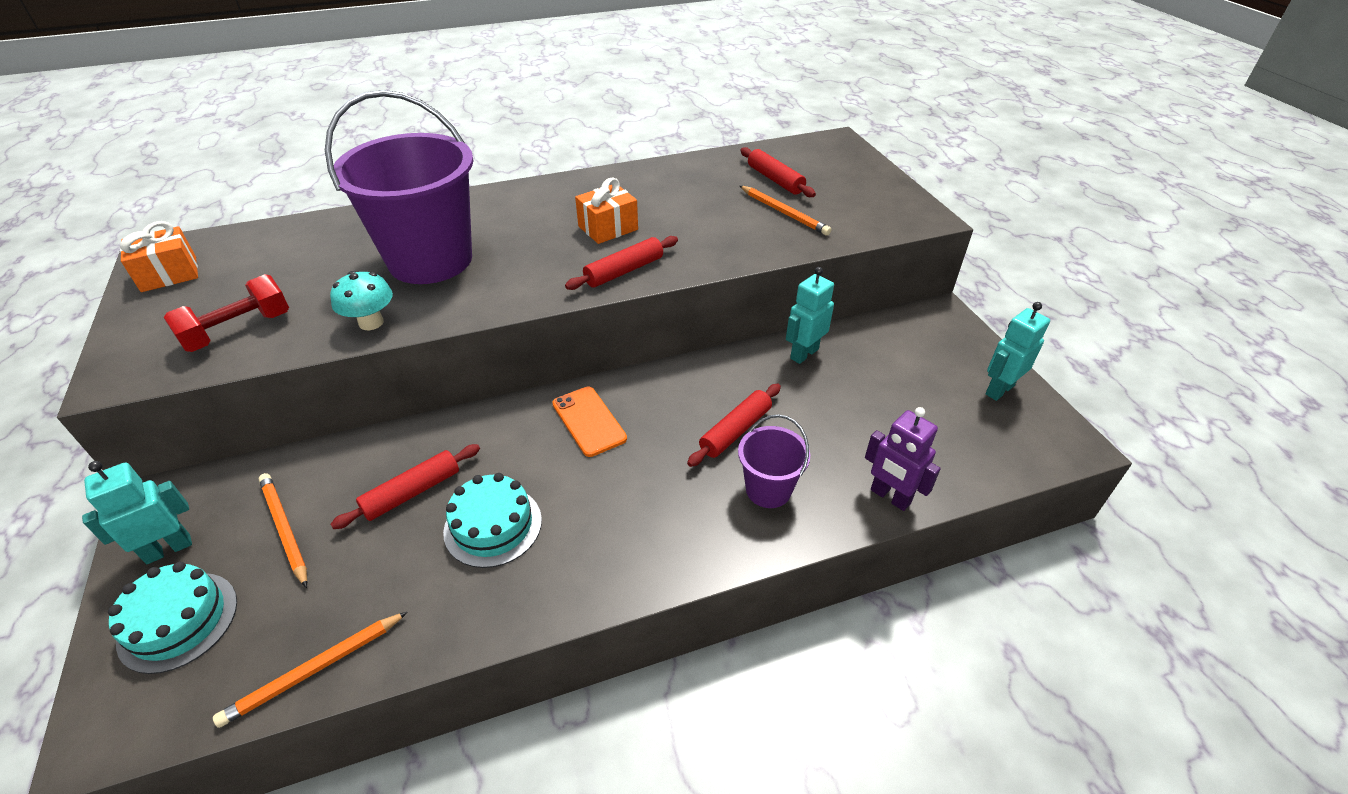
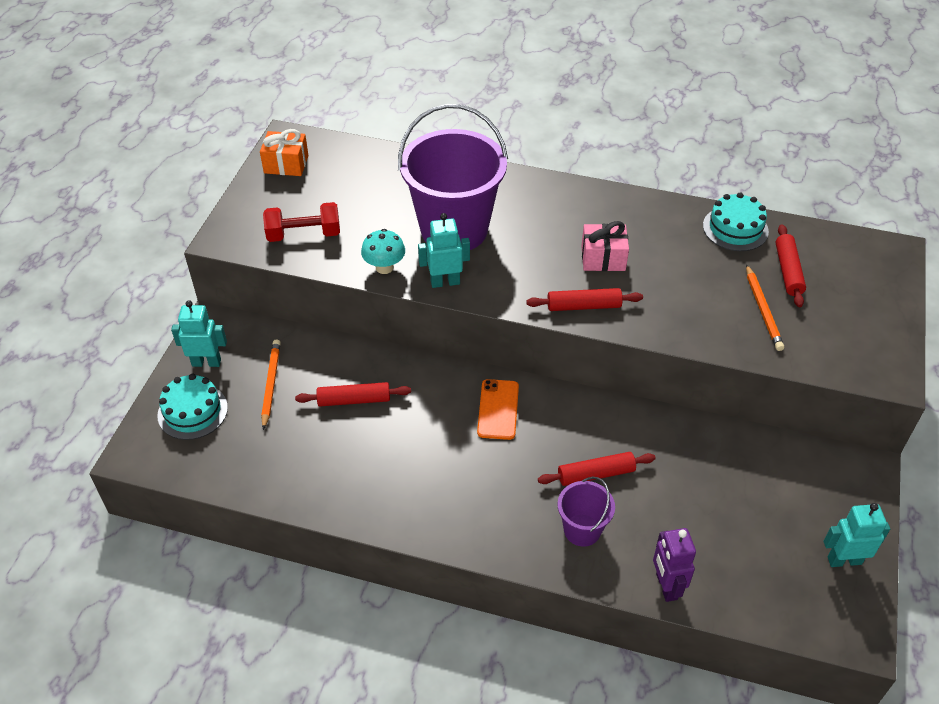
camera: 35 degrees right, 5 degrees up
orange pencil [213,612,408,728] -> none
turquoise cake [443,473,542,568] -> turquoise cake moved to [703,192,769,251]
orange gift [575,177,638,244] -> pink gift [581,221,629,271]
turquoise robot [786,267,834,364] -> turquoise robot moved to [418,213,470,288]

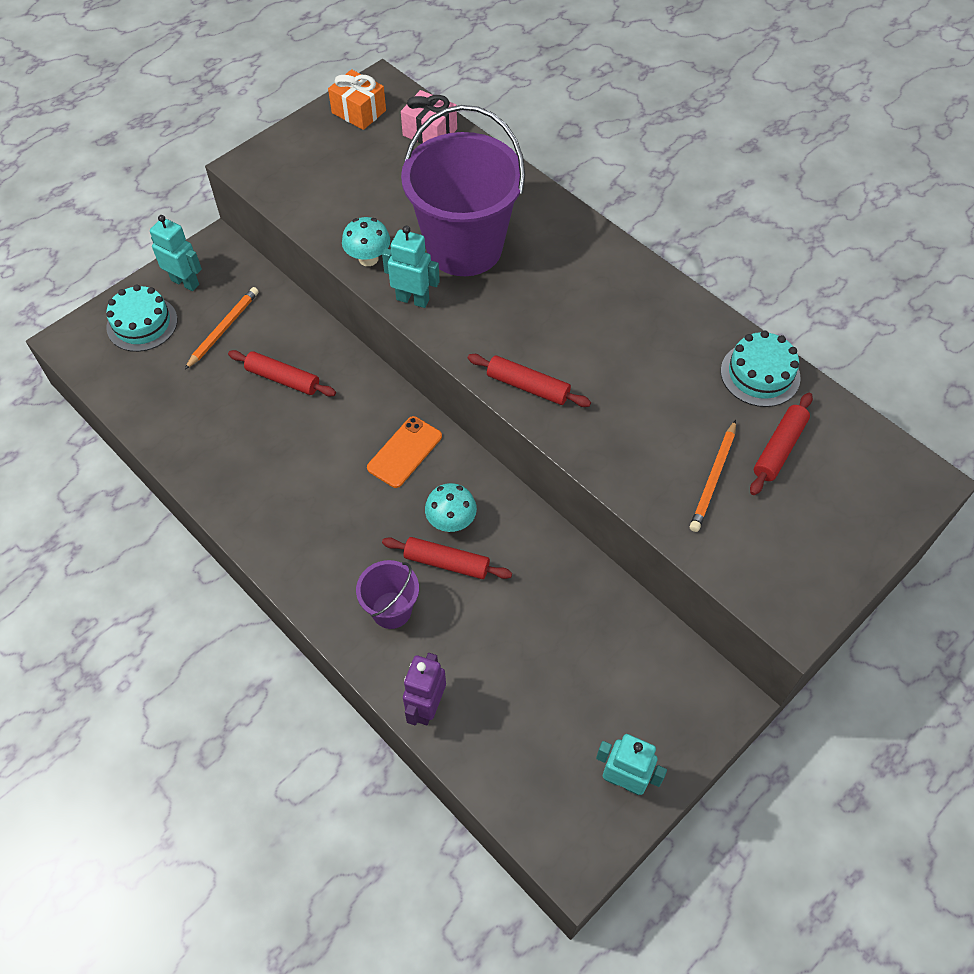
camera: 30 degrees right, 10 degrees up
red dumbbell [263,202,340,242] -> none
pink gift [581,221,629,271] -> pink gift moved to [401,90,457,144]
none -> turquoise mushroom [425,483,477,532]

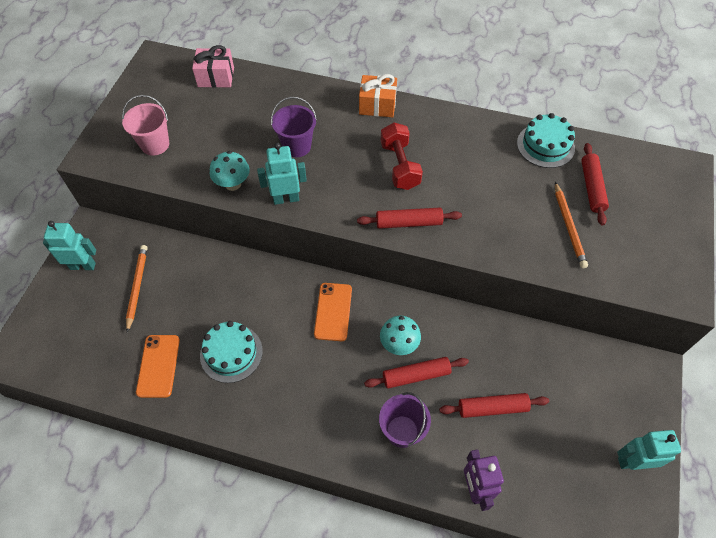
camera: 30 degrees left, 0 degrees up
turquoise cake [106,285,177,352] -> turquoise cake moved to [200,321,263,383]
red rolling pin [228,350,336,397] -> red rolling pin moved to [439,393,549,418]
orange gift [328,69,386,130] -> orange gift moved to [359,74,397,117]
purple bucket [401,105,525,276] -> purple bucket [271,97,317,157], size x0.47
none -> pink bucket [122,95,169,156]
none -> orange phone [136,335,180,398]
none -> red dumbbell [381,123,423,190]

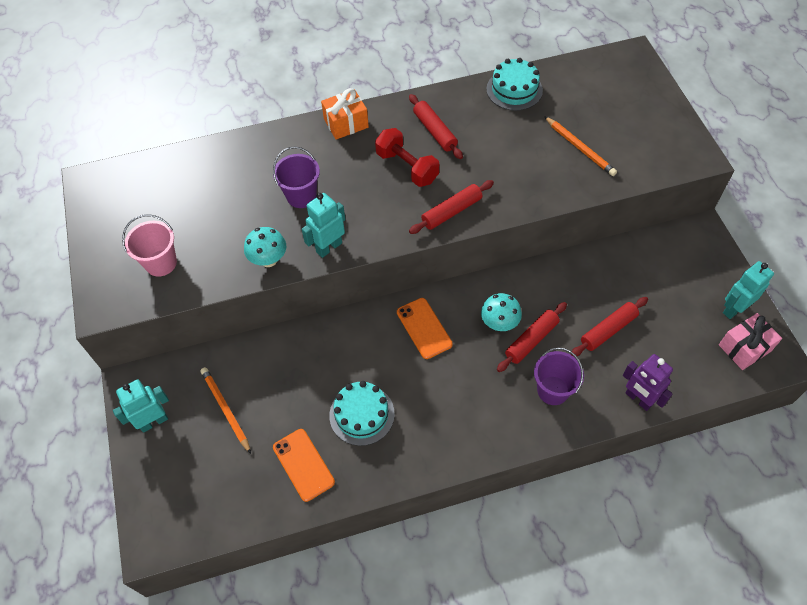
camera: 30 degrees left, 0 degrees up
pink gift [192,45,234,88] -> pink gift moved to [719,313,782,370]
red rolling pin [581,143,609,226] -> red rolling pin moved to [409,94,463,159]

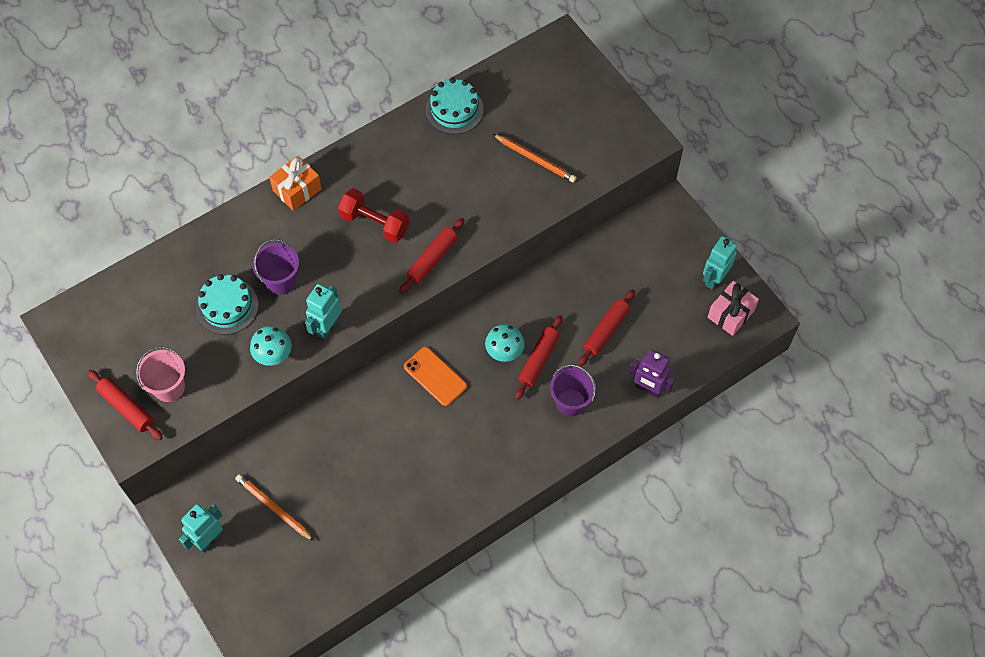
camera: 20 degrees left, 5 degrees up
orange phone [273,429,335,502] -> none
turquoise cake [329,381,395,446] -> turquoise cake moved to [196,274,259,335]
red rolling pin [409,94,463,159] -> red rolling pin moved to [87,370,163,440]

